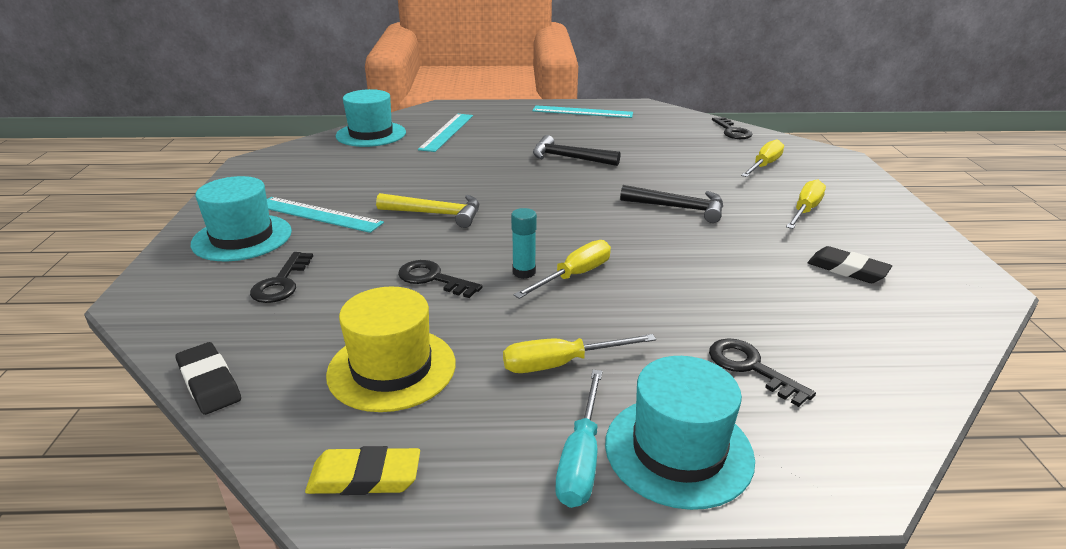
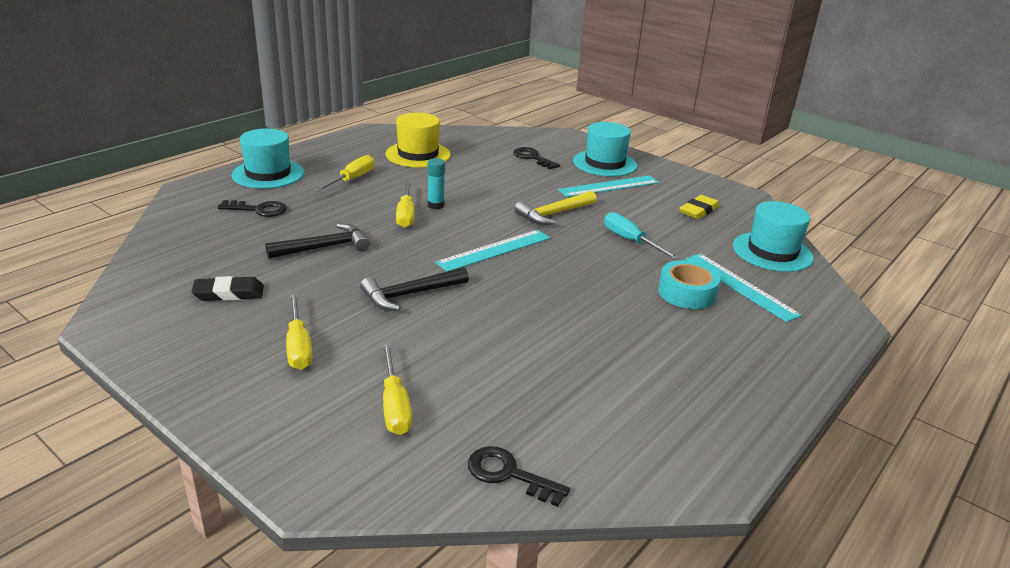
camera: 130 degrees right, 0 degrees up
black eraser [175,342,241,415] -> none
yellow eraser [305,446,420,495] -> yellow eraser moved to [679,195,719,219]
black key [398,260,482,298] -> none
turquoise ruler [532,105,633,118] -> turquoise ruler moved to [435,230,550,272]
black hammer [533,135,620,166] -> black hammer moved to [265,223,370,259]
turquoise screwdriver [555,370,603,508] -> turquoise screwdriver moved to [604,212,680,260]
none -> turquoise tape [658,260,720,309]

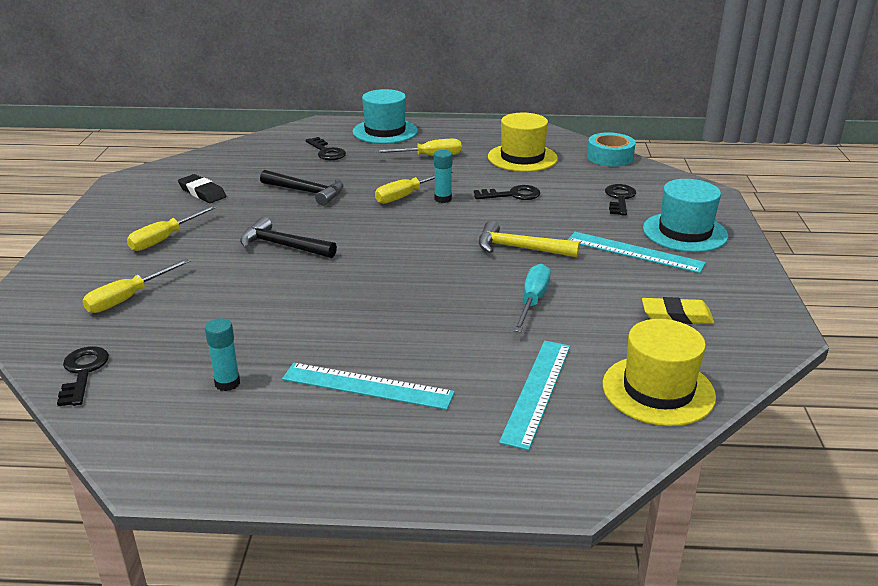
camera: 55 degrees right, 0 degrees up
turquoise ruler [435,230,550,272] -> turquoise ruler moved to [282,363,455,410]
turquoise tape [658,260,720,309] -> turquoise tape moved to [587,132,636,167]
turquoise hat [733,201,814,272] -> yellow hat [602,319,716,426]
none -> turquoise glue stick [205,318,240,391]
none -> black key [474,185,541,200]

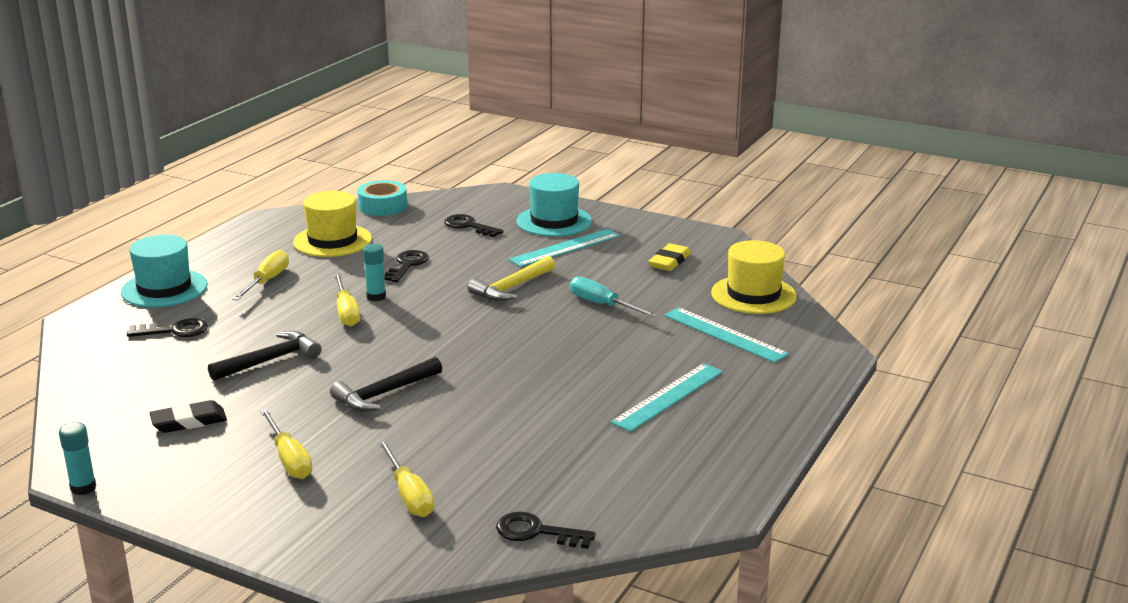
camera: 65 degrees left, 5 degrees down
turquoise glue stick [205,318,240,391] -> turquoise glue stick moved to [59,422,96,495]

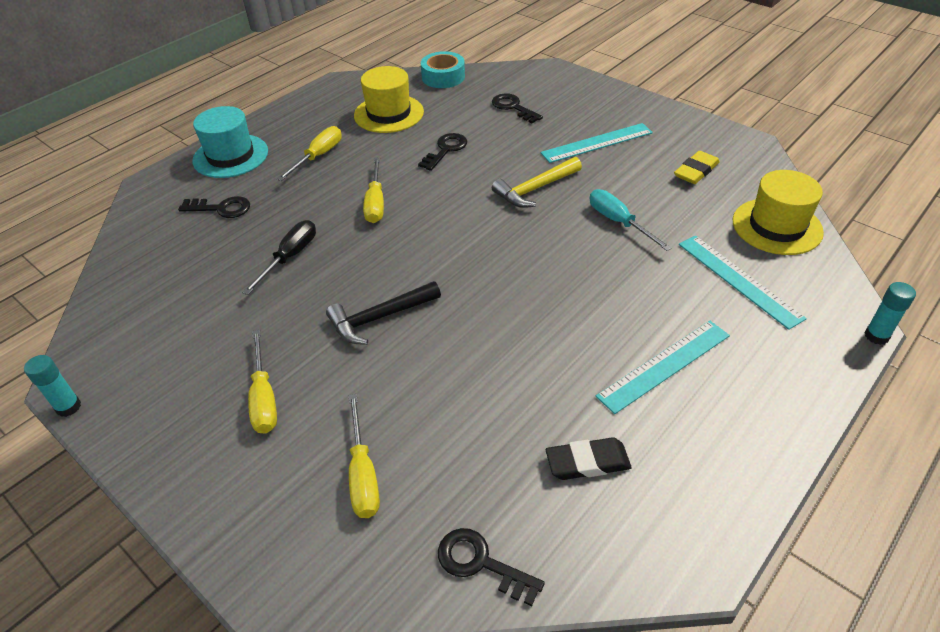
camera: 15 degrees right, 20 degrees up
black eraser [150,400,227,433] -> black eraser moved to [546,437,632,480]
black hammer [208,331,322,381] -> black screwdriver [242,220,316,295]
turquoise glue stick [363,244,386,301] -> turquoise glue stick moved to [865,282,916,345]
turquoise hat [517,173,592,237] -> none

